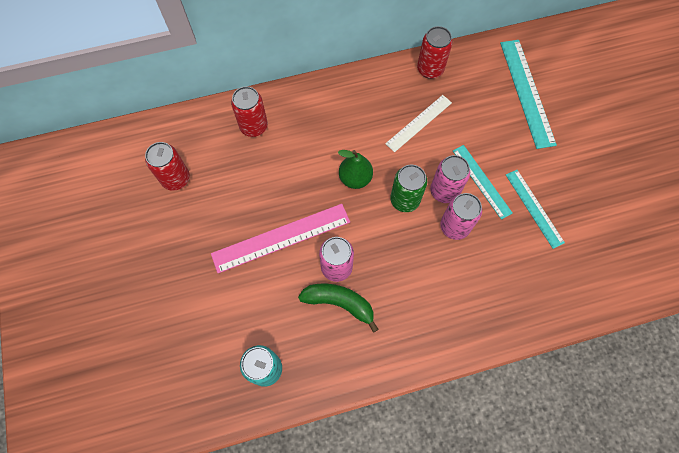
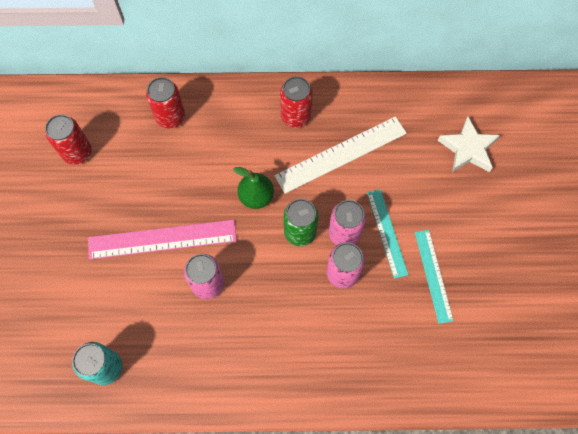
camera: 15 degrees right, 0 degrees up
green banana [298,284,379,333] -> none
white ruler [385,95,452,152] -> white ruler [275,116,407,194], size x1.56
red can [417,26,453,79] -> red can moved to [280,76,313,128]
turquoise ruler [500,40,557,149] -> white star [438,117,500,172]

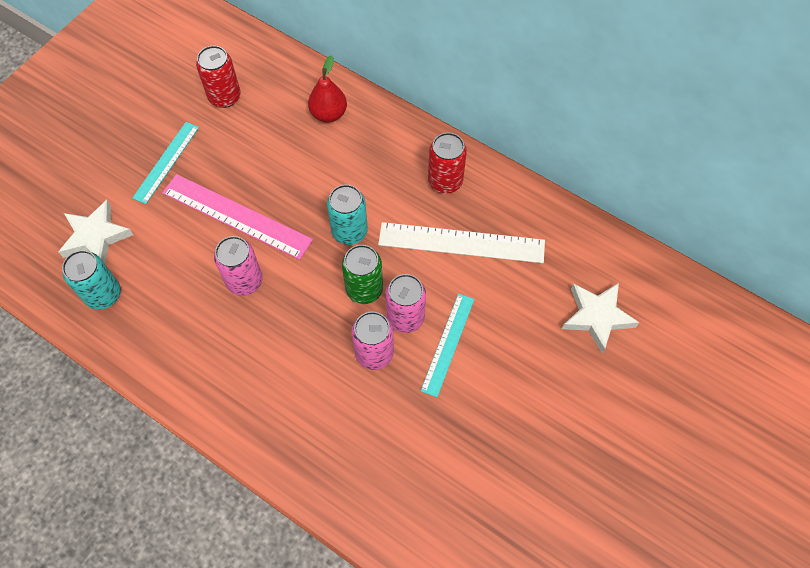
camera: 35 degrees right, 5 degrees down
red can [146,77,185,128] -> red pear [308,55,347,123]
green pear [233,167,274,209] -> turquoise can [327,184,368,245]
turquoise ruler [415,230,454,324] -> turquoise ruler moved to [132,122,199,204]
none -> white star [59,200,133,264]

